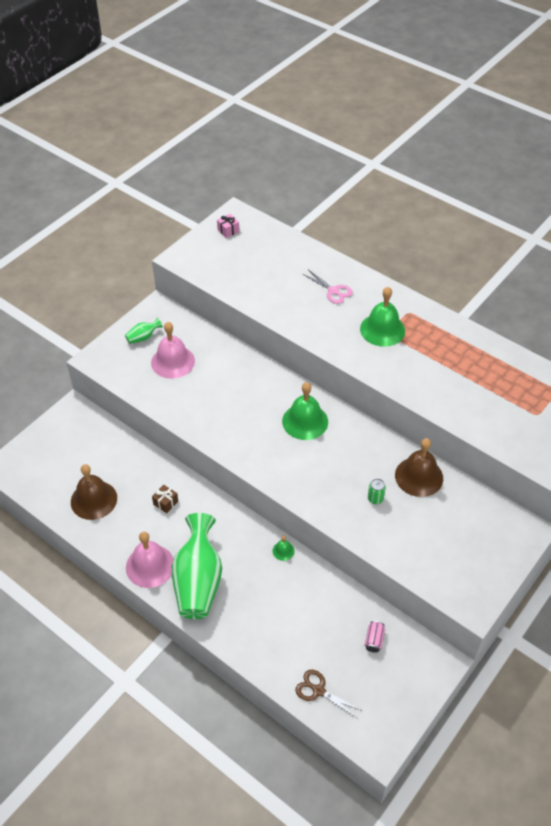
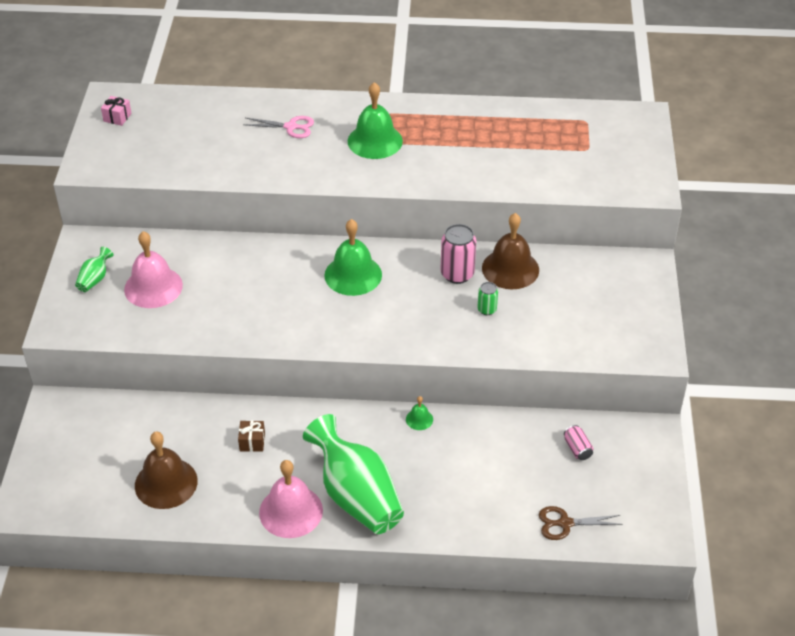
camera: 35 degrees left, 5 degrees down
none -> pink can [441,224,476,284]

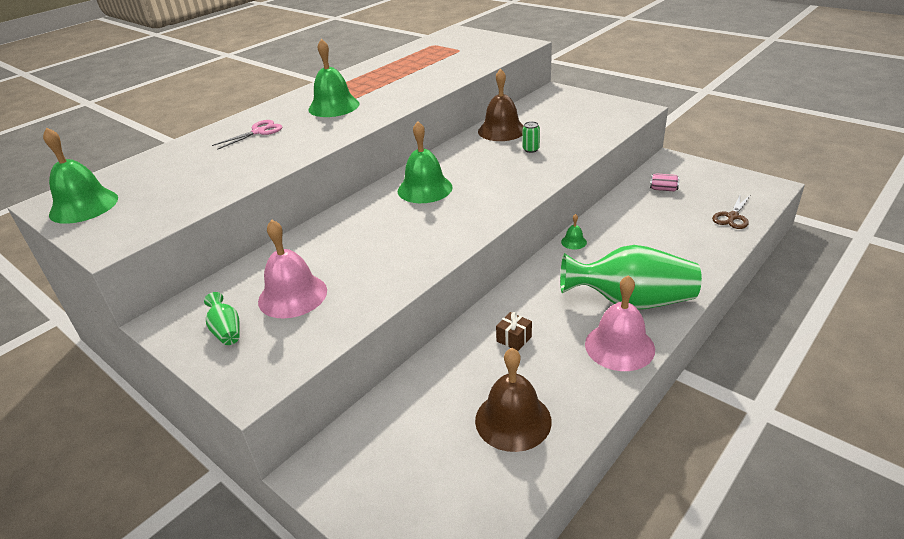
camera: 50 degrees left, 10 degrees down
pink gift [101,96,132,126] -> green bell [43,127,118,224]
pink can [441,224,476,284] -> none

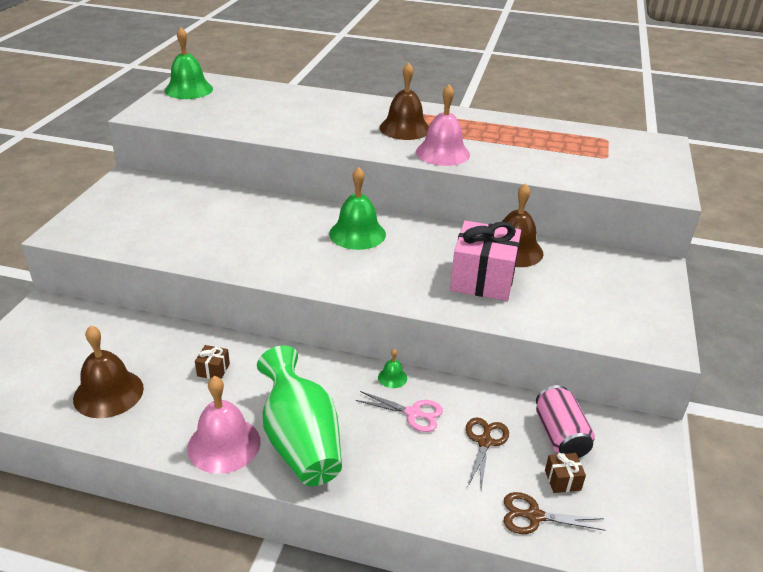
camera: 60 degrees right, 0 degrees up
green vase [204,292,240,345] -> none
pink scissors [212,120,282,150] -> pink scissors moved to [356,391,443,432]
pink bell [258,219,327,318] -> pink bell moved to [416,84,470,166]
green bell [308,39,359,117] -> brown bell [379,62,429,140]
green can [523,121,540,153] -> pink gift [450,221,521,301]
pink can [650,173,680,192] -> pink can [536,385,595,458], size x1.80
none -> brown scissors [466,417,509,489]
none -> brown gift [545,453,586,493]

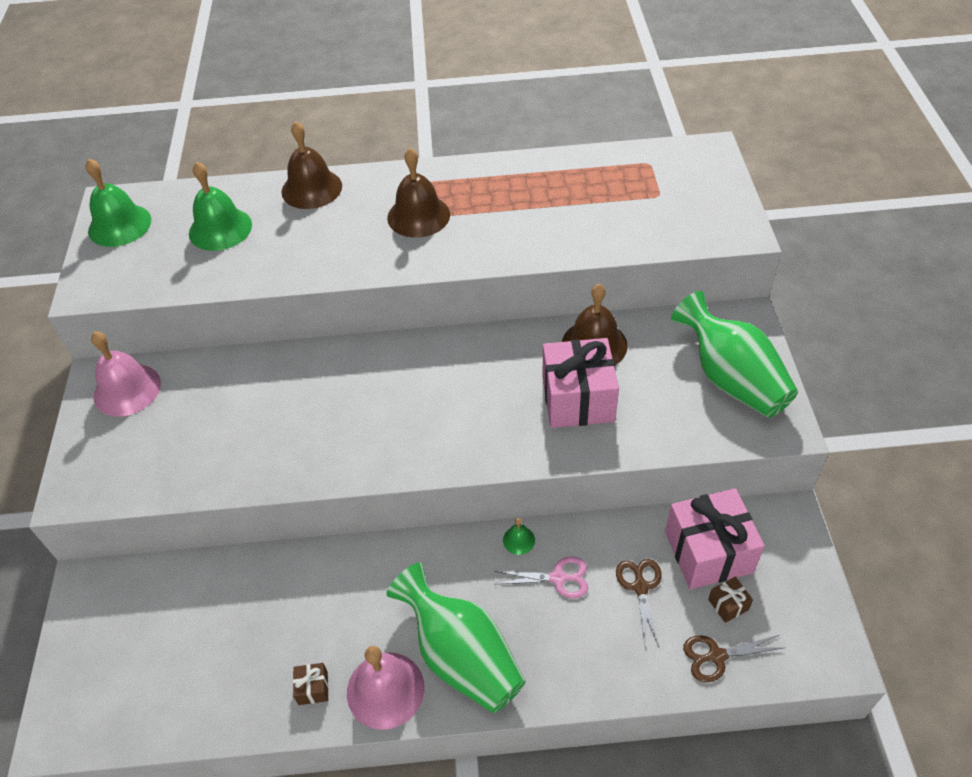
camera: 15 degrees left, 15 degrees up
brown bell [73,325,144,418] -> brown bell moved to [281,121,342,209]
brown gift [195,345,230,379] -> brown gift moved to [293,663,328,705]
green bell [329,167,386,250] -> green bell moved to [189,162,252,251]
pink bell [416,84,470,166] -> pink bell moved to [91,331,161,417]
pink can [536,385,595,458] -> pink gift [665,488,765,589]
none -> green vase [671,291,798,418]

